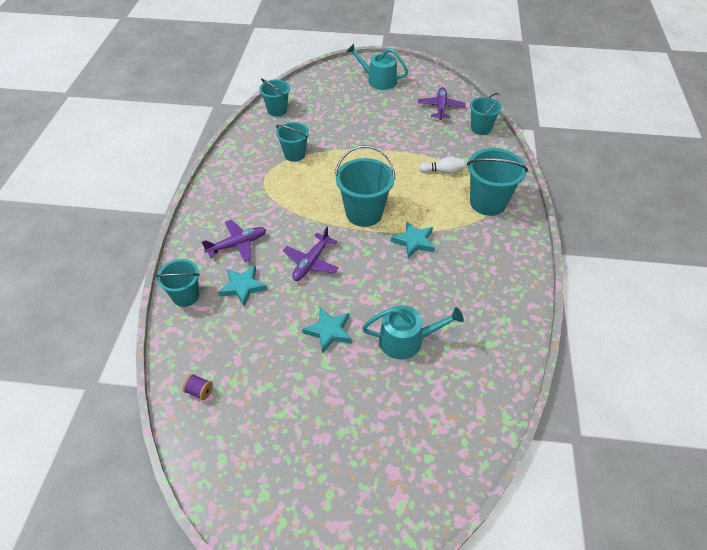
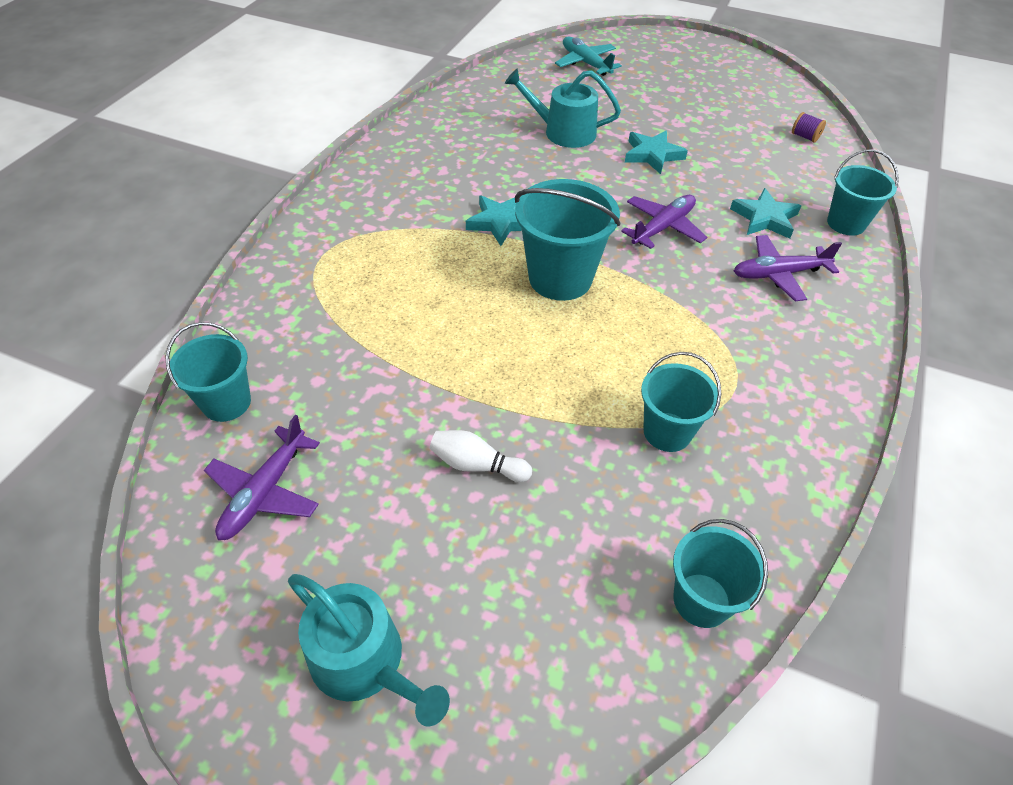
camera: 165 degrees left, 0 degrees up
white bowling pin [419,157,465,174] -> white bowling pin moved to [430,430,532,482]
turquoise bucket [467,148,528,216] -> none
none -> turquoise plane [555,37,622,76]

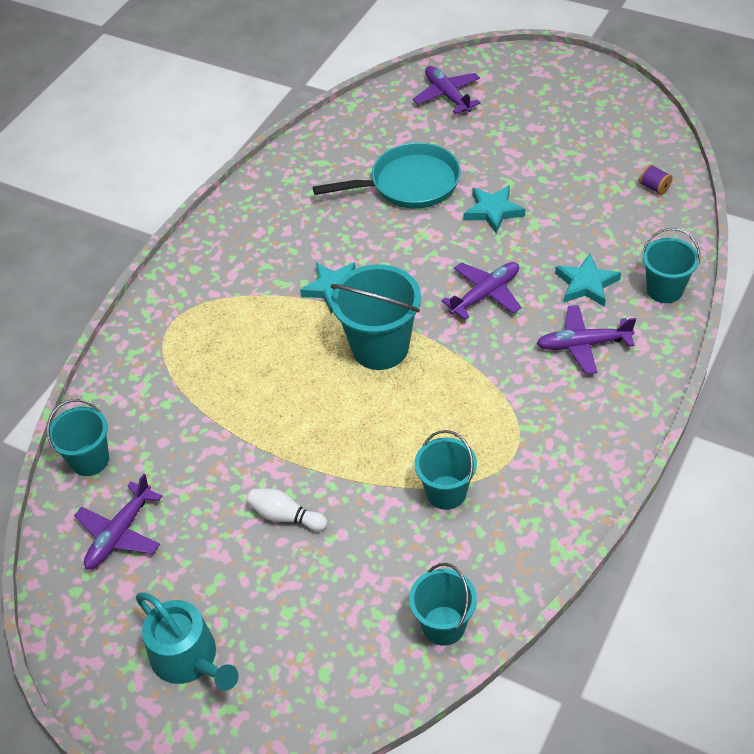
camera: 10 degrees right, 0 degrees up
turquoise watering can [505,68,621,148] -> turquoise pan [313,142,461,209]
turquoise plane [555,37,622,76] -> purple plane [413,66,481,114]

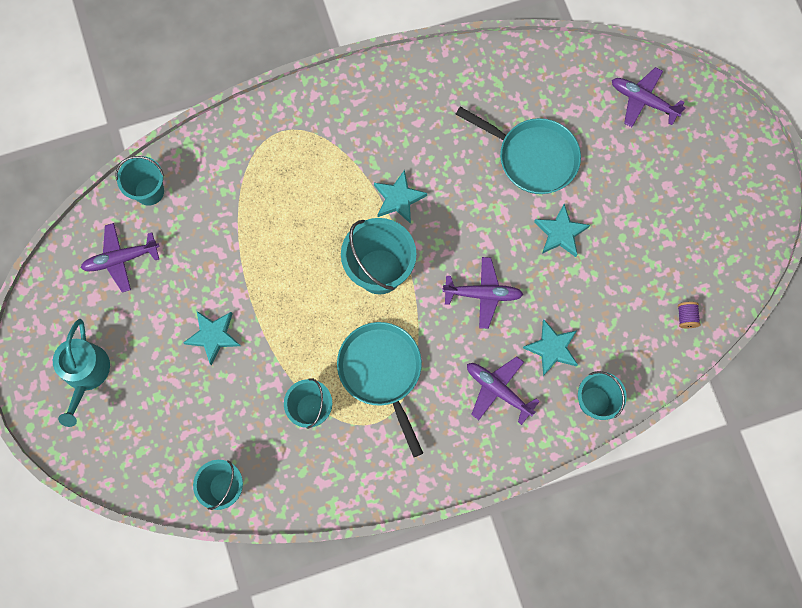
camera: 40 degrees right, 25 degrees up
white bowling pin [247,489,328,531] -> turquoise star [183,311,241,365]
purple plane [413,66,481,114] -> purple plane turned 75 degrees counterclockwise [612,67,685,127]
none -> turquoise pan [337,322,423,457]

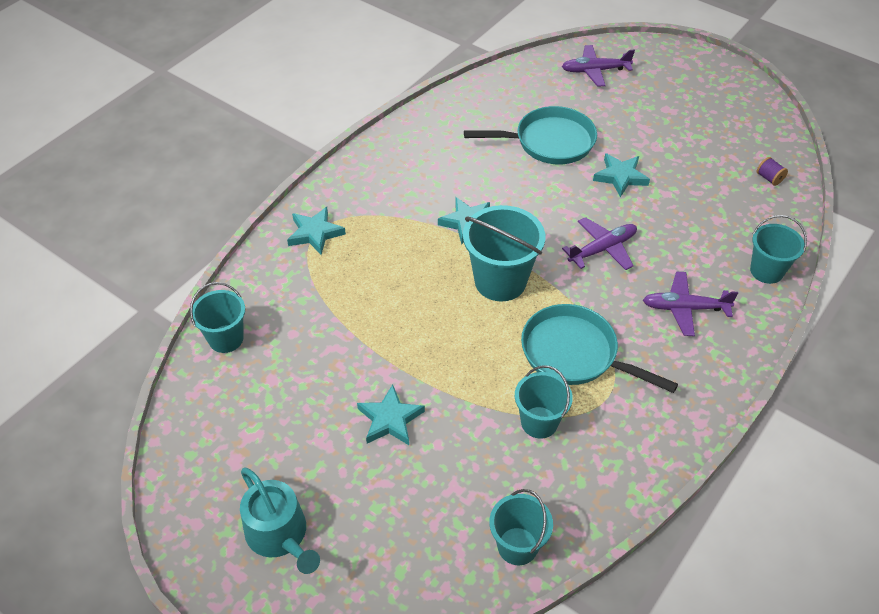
camera: 35 degrees left, 25 degrees down
purple plane [81,223,159,293] -> none
turquoise star [523,320,578,376] -> turquoise star moved to [287,207,346,255]

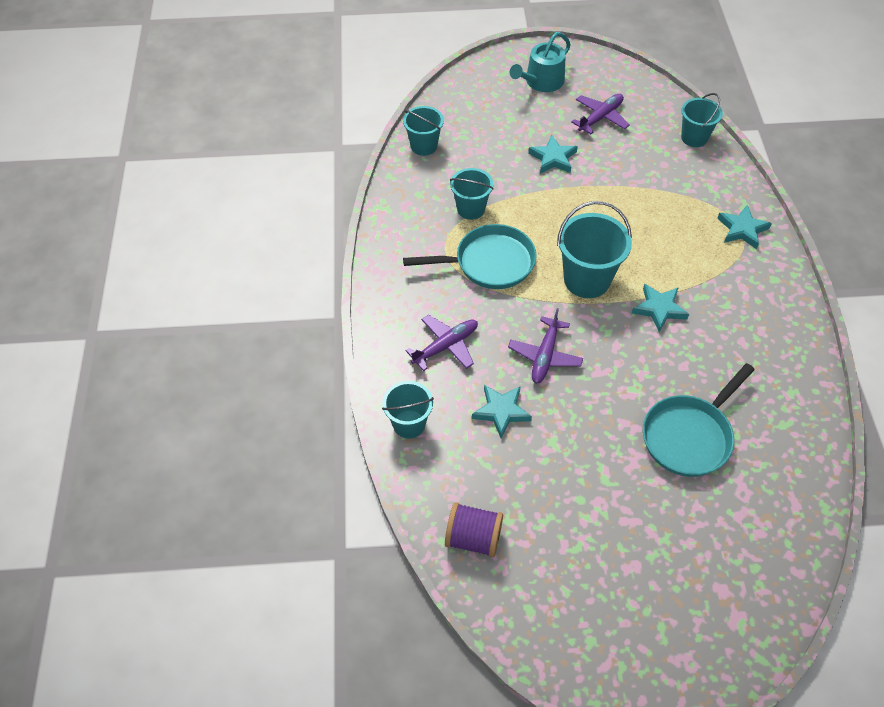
camera: 140 degrees right, 5 degrees up
turquoise watering can [240,468,320,574] -> turquoise watering can turned 60 degrees counterclockwise [510,32,571,92]
purple plane [562,45,635,87] -> purple plane moved to [571,94,630,134]
turquoise star [593,153,650,197] -> turquoise star moved to [472,385,532,438]
purple spool [757,157,788,186] -> purple spool [445,502,503,557], size x1.89

